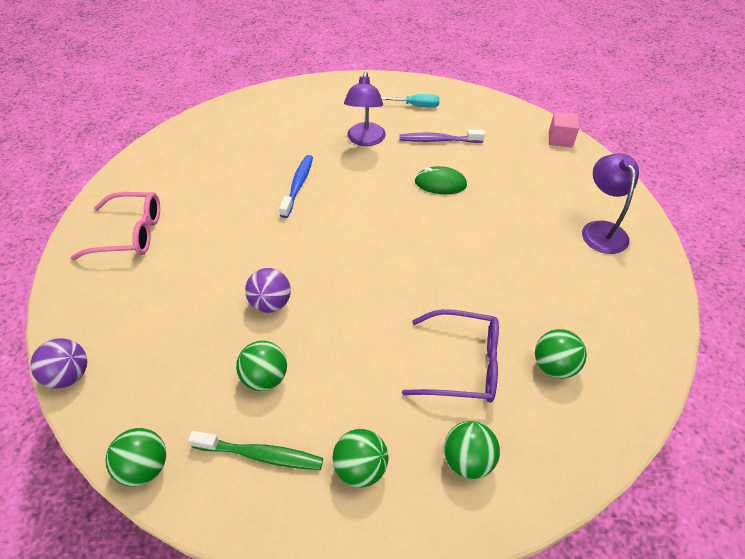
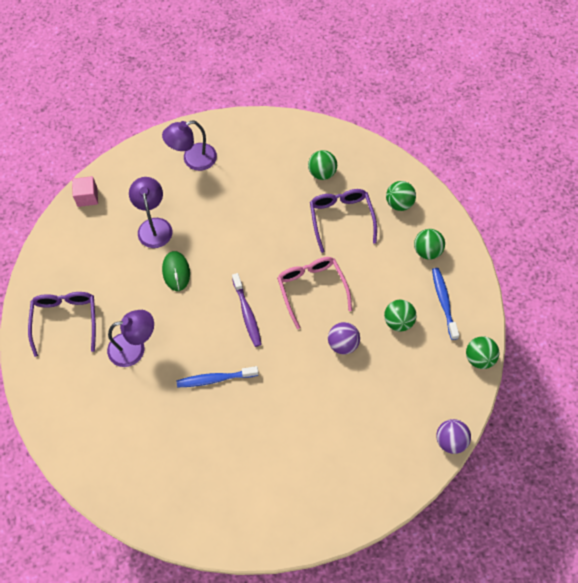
camera: 110 degrees left, 15 degrees up
pink glasses [70,192,160,260] -> pink glasses moved to [277,257,352,329]
green toothbrush [188,431,323,470] -> blue toothbrush [432,268,459,340]
turquoise screwdriver [381,94,440,107] -> purple glasses [28,292,96,357]
purple toothbrush [400,130,485,143] -> purple toothbrush moved to [232,273,262,347]
none -> purple lamp [129,177,172,248]

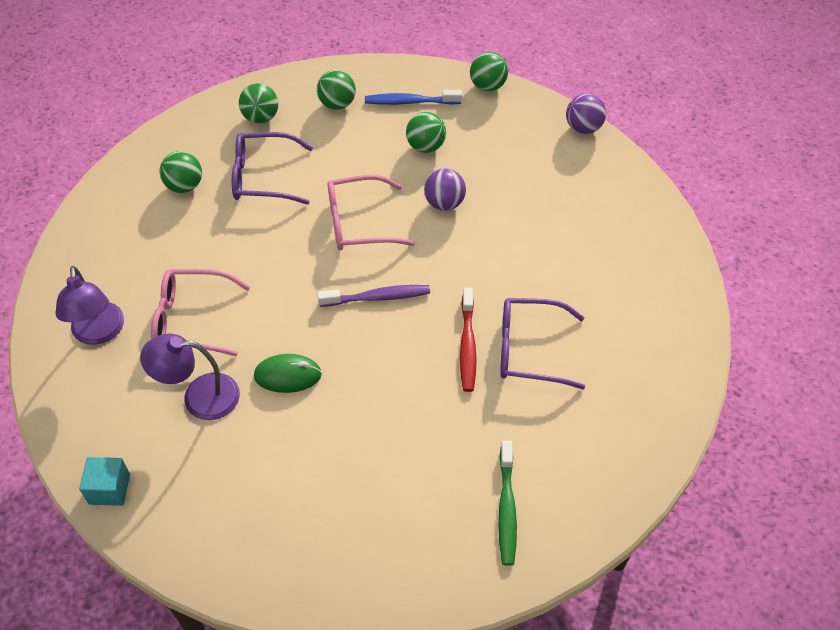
camera: 80 degrees left, 10 degrees down
purple glasses [28,292,96,357] -> purple glasses moved to [500,298,585,389]
pink cube [72,176,98,207] -> turquoise cube [79,457,130,506]
purple lamp [107,310,154,367] -> none
blue toothbrush [177,366,259,387] -> red toothbrush [460,288,477,392]
none -> pink glasses [151,269,250,356]
none -> green toothbrush [498,441,517,566]

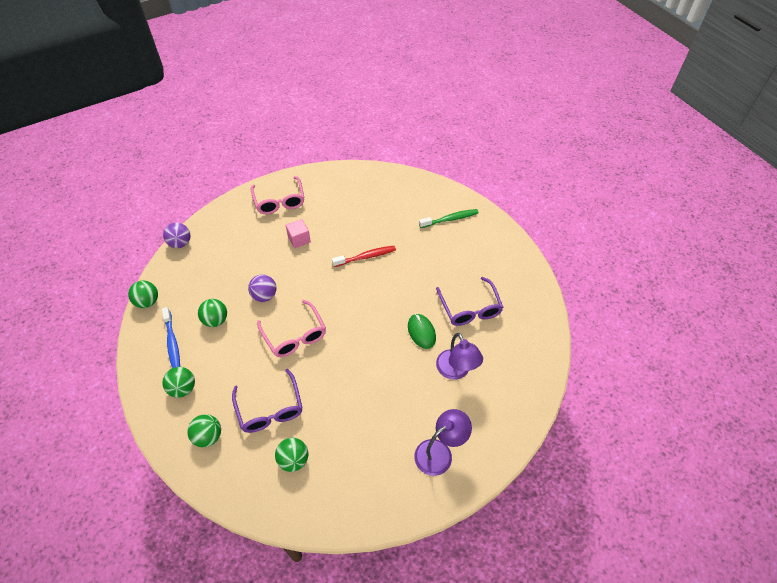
camera: 110 degrees left, 0 degrees up
turquoise cube [79,457,130,506] -> none
pink glasses [151,269,250,356] -> pink glasses moved to [250,176,304,214]
purple toothbrush [317,285,430,307] -> none
purple glasses [500,298,585,389] -> purple glasses moved to [436,277,504,326]
none -> pink cube [286,219,311,248]

